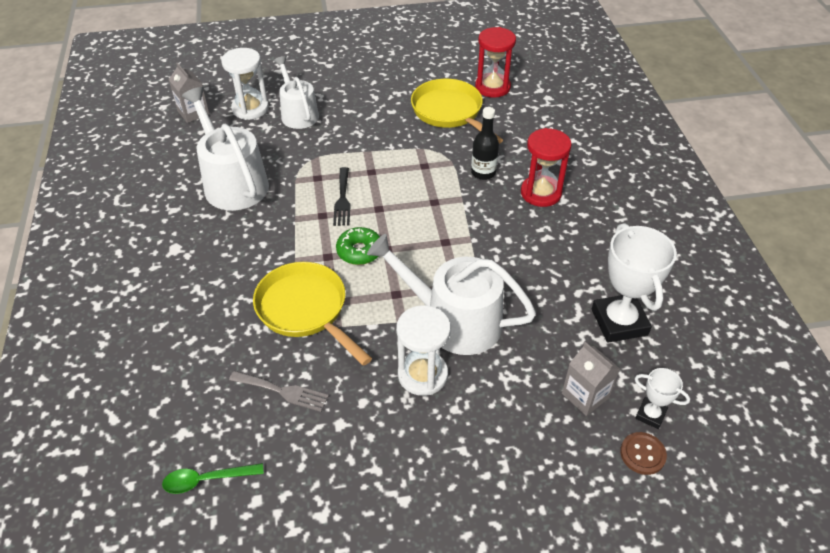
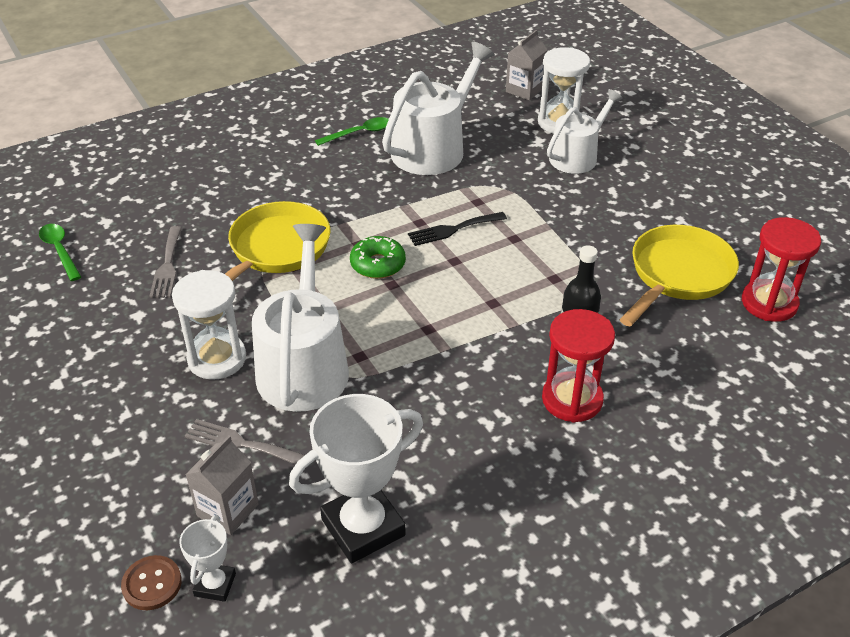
camera: 70 degrees right, 5 degrees down
none -> grey fork [185,419,305,465]
none -> green spoon [315,117,389,146]

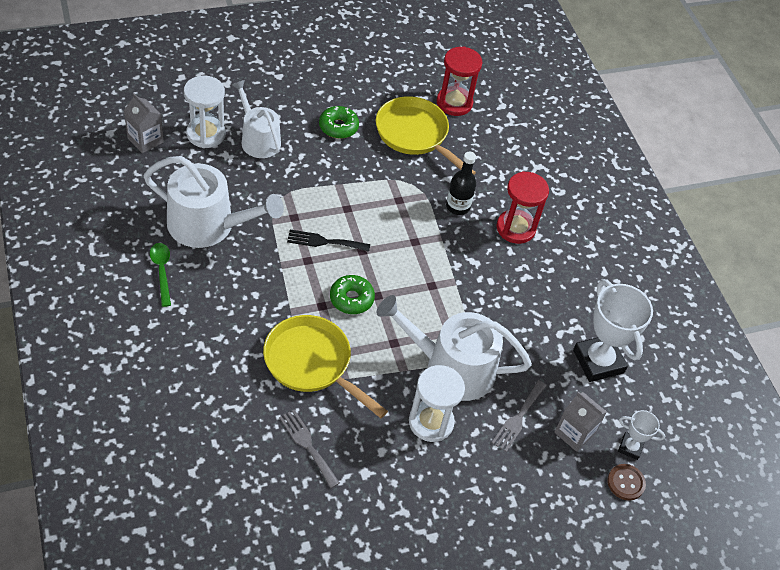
camera: 85 degrees left, 10 degrees up
green spoon [39,224,81,281] -> none
grey fork [149,226,182,298] -> grey fork turned 135 degrees counterclockwise [279,410,340,488]
white watering can [382,42,495,175] -> white watering can turned 150 degrees clockwise [143,156,284,248]
black fork [408,212,507,246] -> black fork turned 105 degrees clockwise [287,230,370,252]
none -> green donut [319,106,359,139]

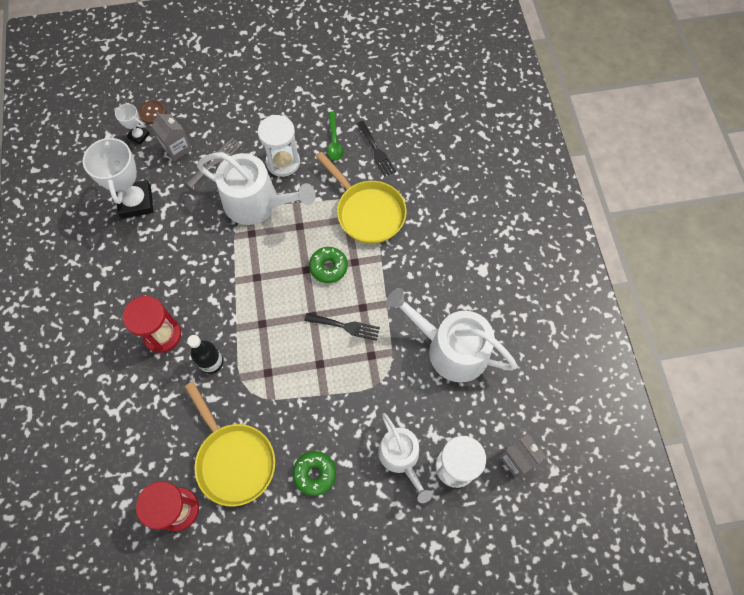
camera: 165 degrees left, 15 degrees up
green spoon [150,243,171,307] -> green spoon moved to [327,111,343,161]
grey fork [279,410,340,488] -> black fork [357,121,396,177]

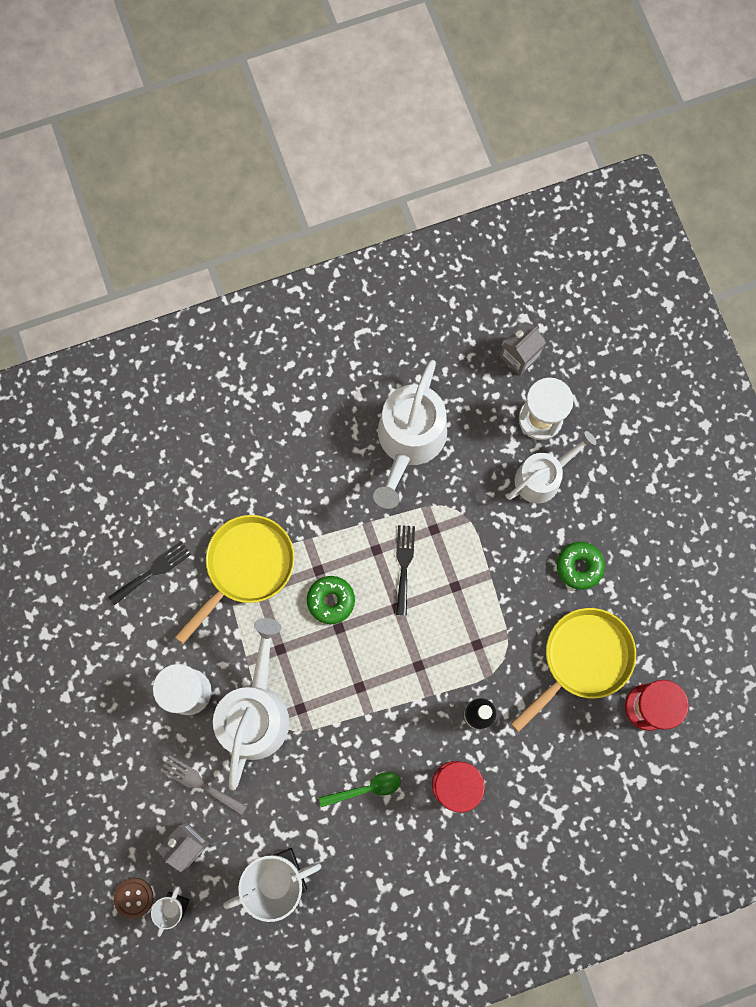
camera: 100 degrees left, 10 degrees up
green spoon [327,111,343,161] -> green spoon moved to [319,772,400,807]

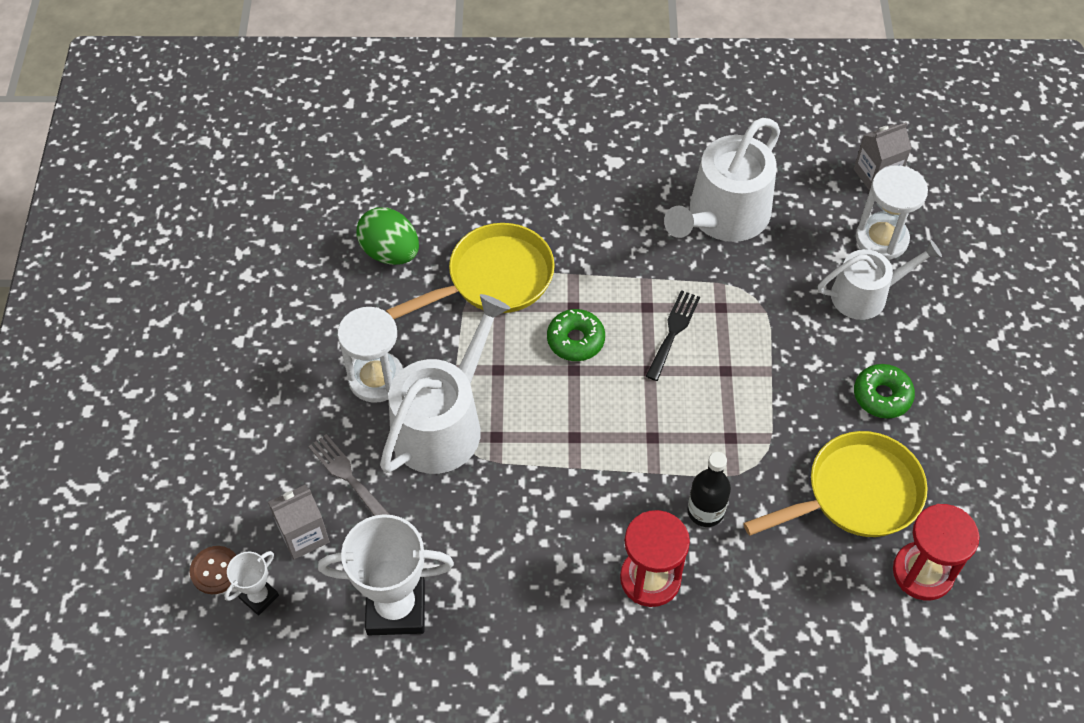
camera: 20 degrees right, 20 degrees down
black fork [109,541,191,605] -> green egg [356,207,419,265]
green spoon [319,772,400,807] -> none

